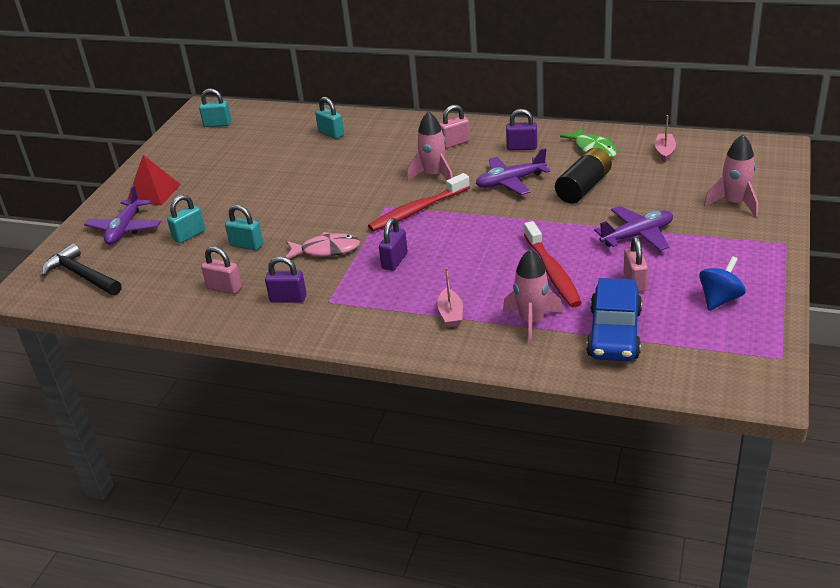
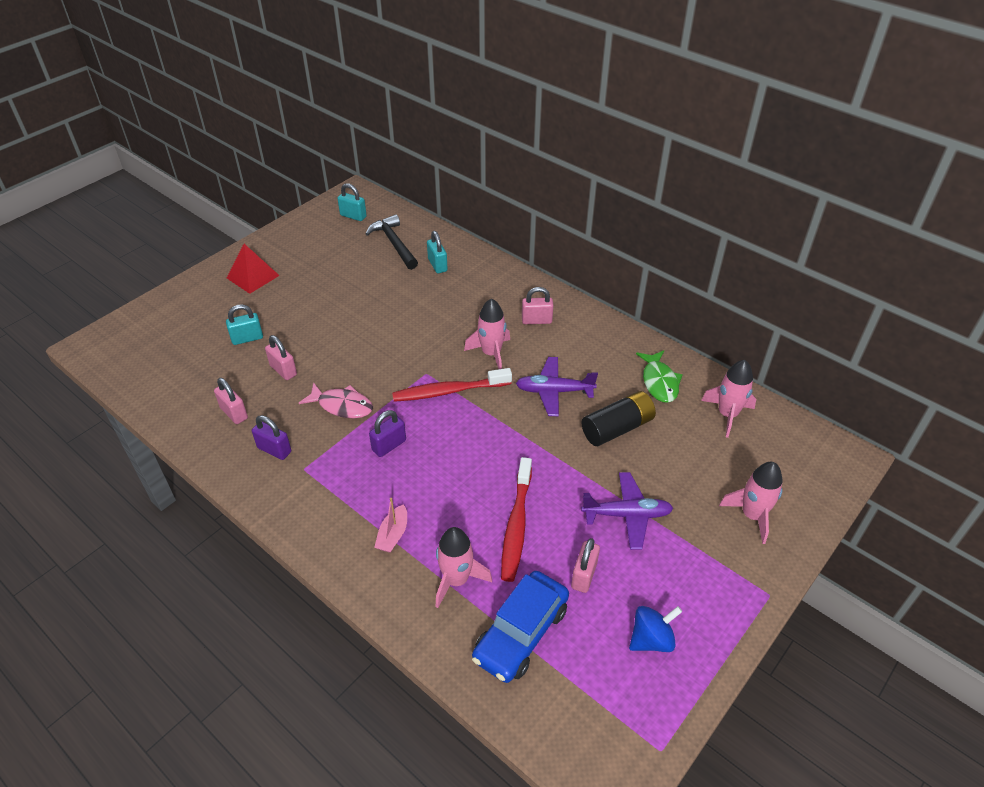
camera: 20 degrees right, 10 degrees up
black hammer [42,243,122,295] -> black hammer moved to [366,215,418,270]
purple plane [84,185,161,245] -> none
turquoise padlock [225,205,263,251] -> pink padlock [265,335,297,380]
purple padlock [506,109,537,150] -> none
pink boat [655,115,676,162] -> pink rocket [701,360,756,438]

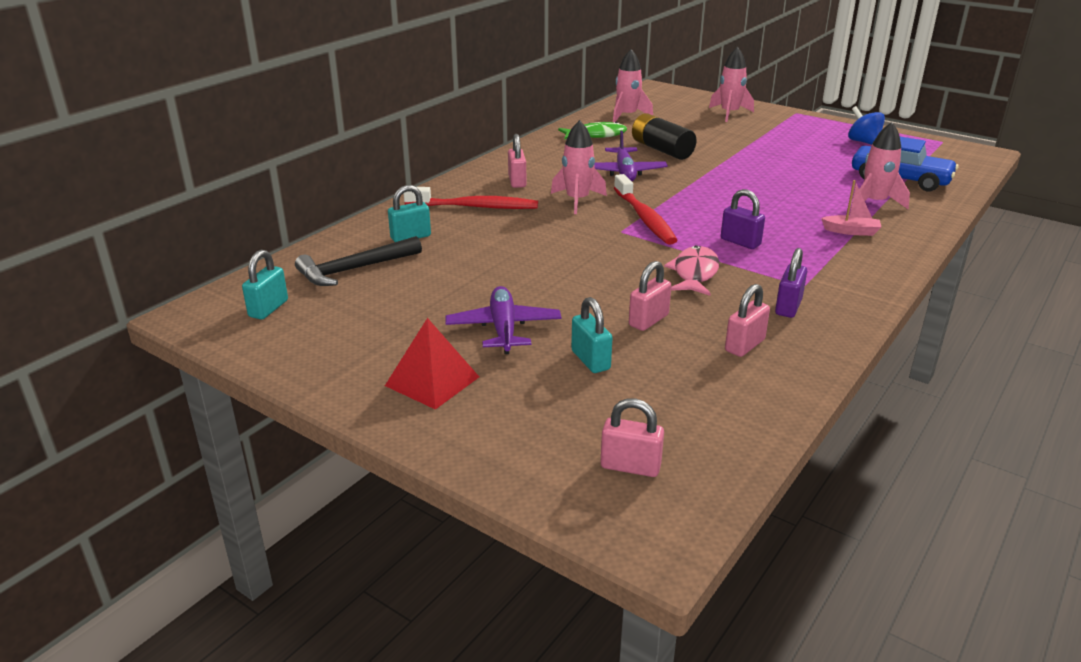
camera: 95 degrees left, 15 degrees down
red toothbrush [501,457,532,582] -> red toothbrush moved to [403,187,538,209]
pink padlock [571,538,600,593] -> pink padlock moved to [601,399,664,477]
purple plane [581,472,673,550] -> purple plane moved to [445,286,561,354]

